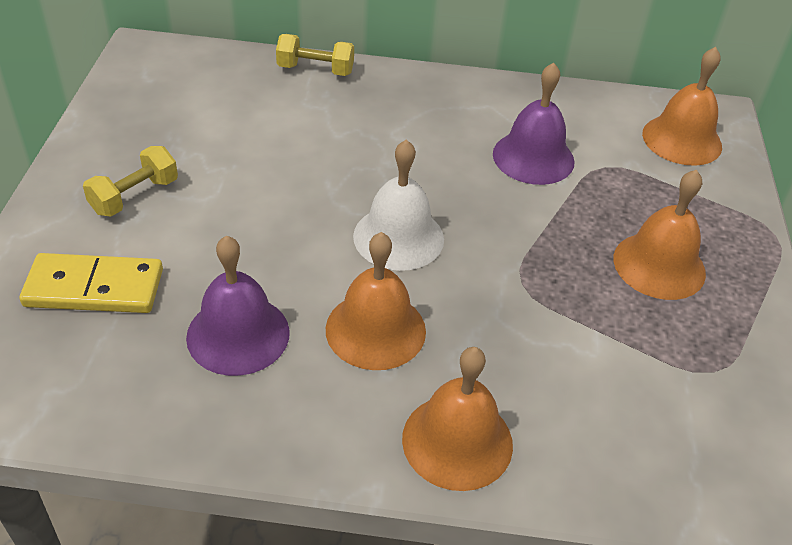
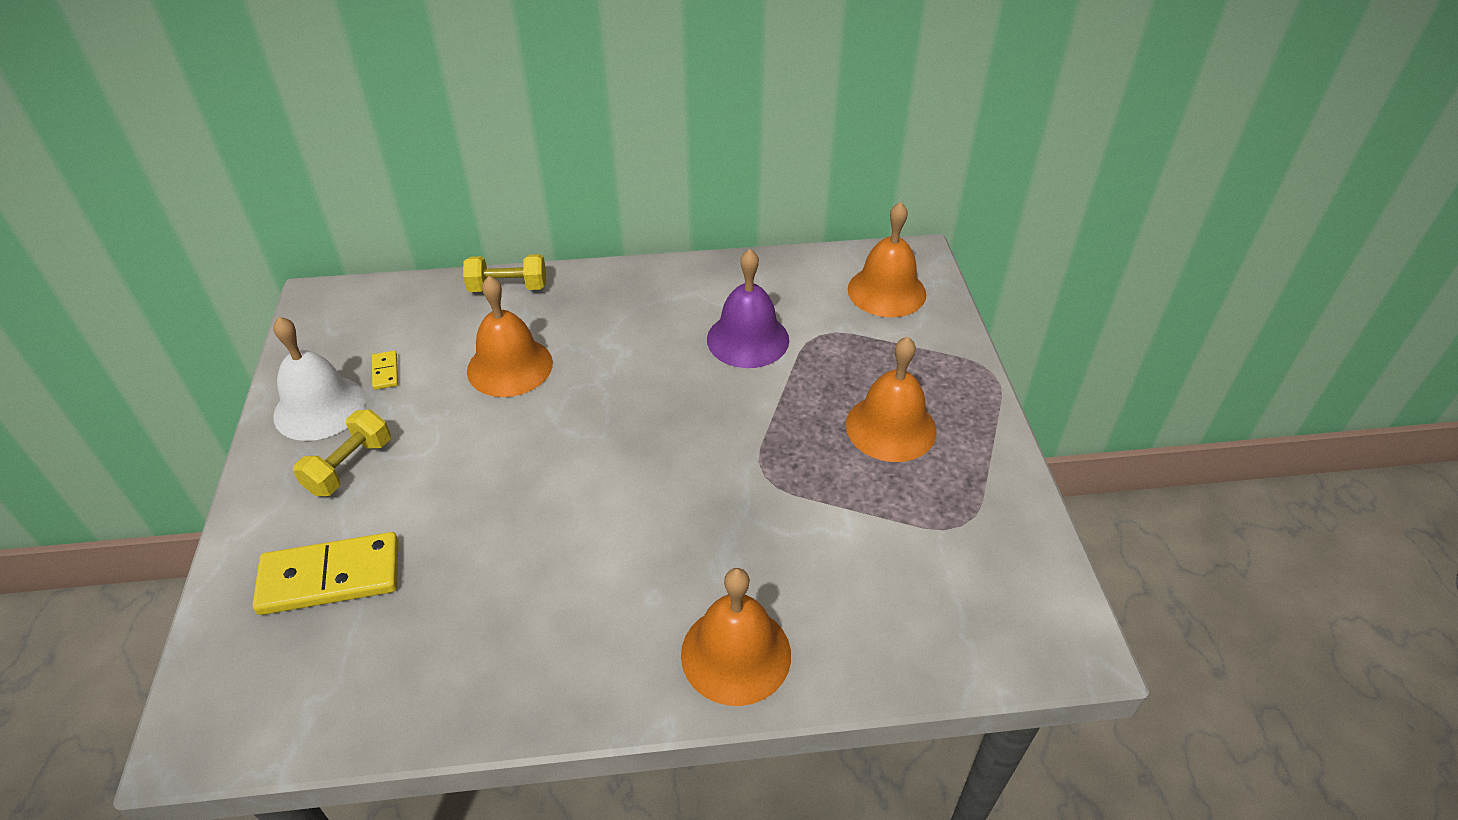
camera: 10 degrees left, 0 degrees up
purple bell [186,235,290,376] -> none
orange bell [326,232,426,370] -> orange bell moved to [467,276,553,397]
white bell [353,140,444,271] -> white bell moved to [273,317,366,441]
none -> yellow domino [372,351,398,390]

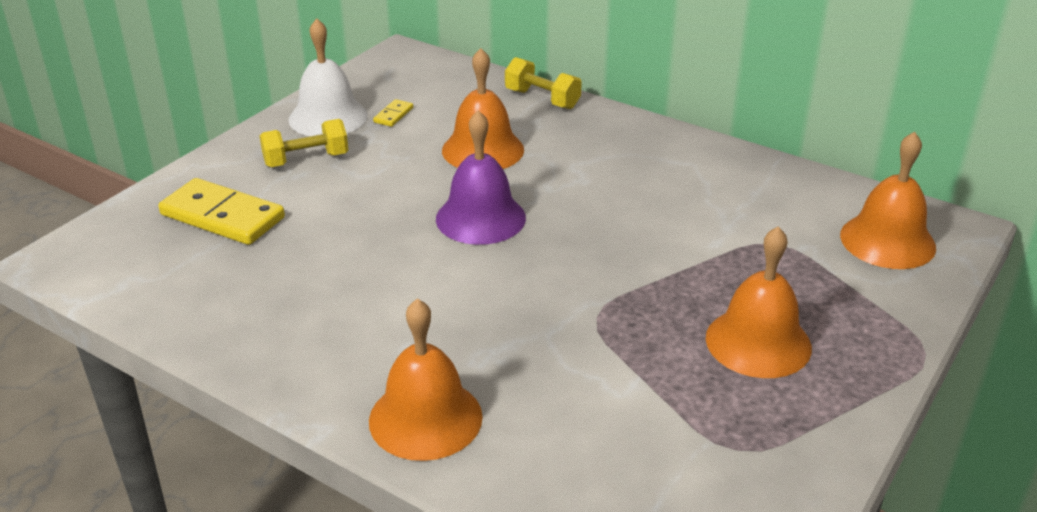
camera: 40 degrees right, 10 degrees down
purple bell [707,249,789,368] -> purple bell moved to [436,110,526,245]

